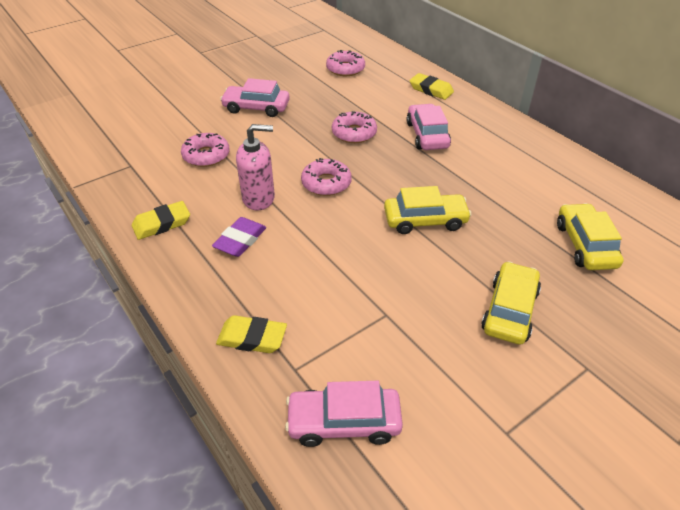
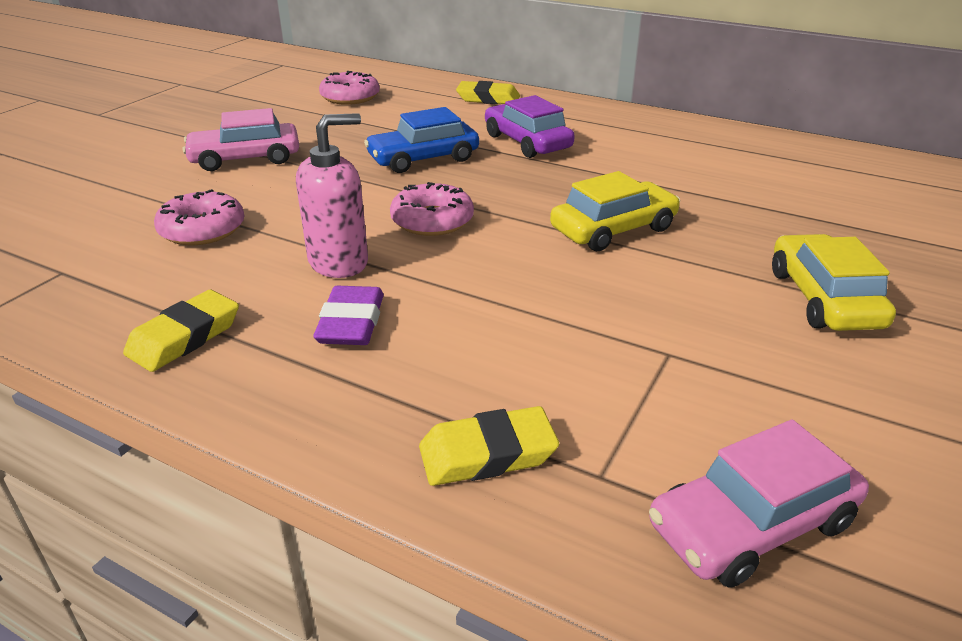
camera: 25 degrees left, 10 degrees down
pink donut [332,111,377,143] -> blue car [364,107,479,173]
pink car [406,104,451,150] -> purple car [485,95,575,158]
yellow car [557,203,623,270] -> none

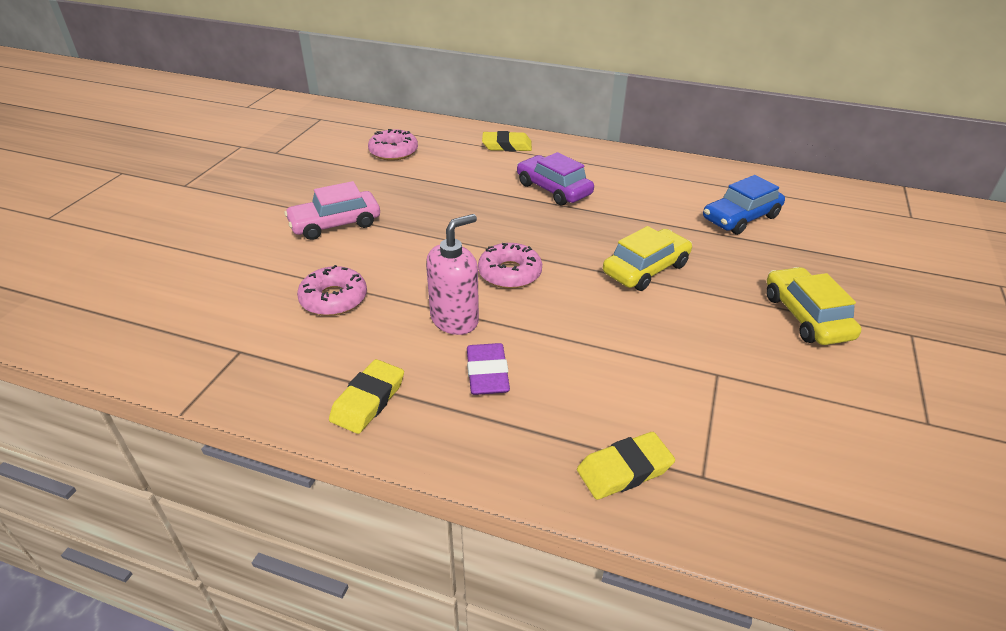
camera: 10 degrees left, 5 degrees up
blue car [364,107,479,173] -> blue car moved to [703,175,785,235]
pink car [649,419,869,587] -> none

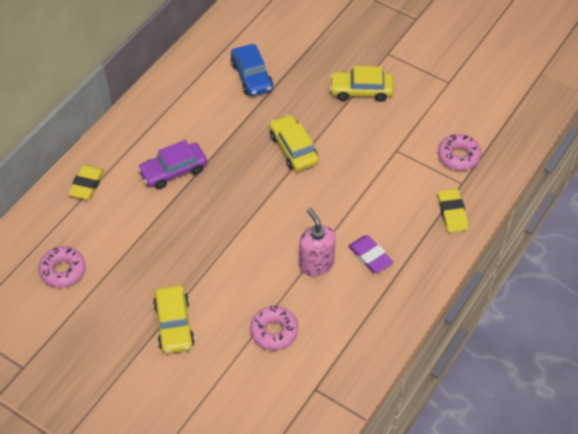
camera: 75 degrees left, 15 degrees up
pink car [284,181,380,240] -> yellow car [153,285,195,354]
yellow eraser [329,359,404,434] -> none
purple eraser [467,343,510,395] -> purple eraser turned 45 degrees clockwise [348,235,394,273]
pink donut [478,243,542,289] -> pink donut moved to [438,134,481,170]

